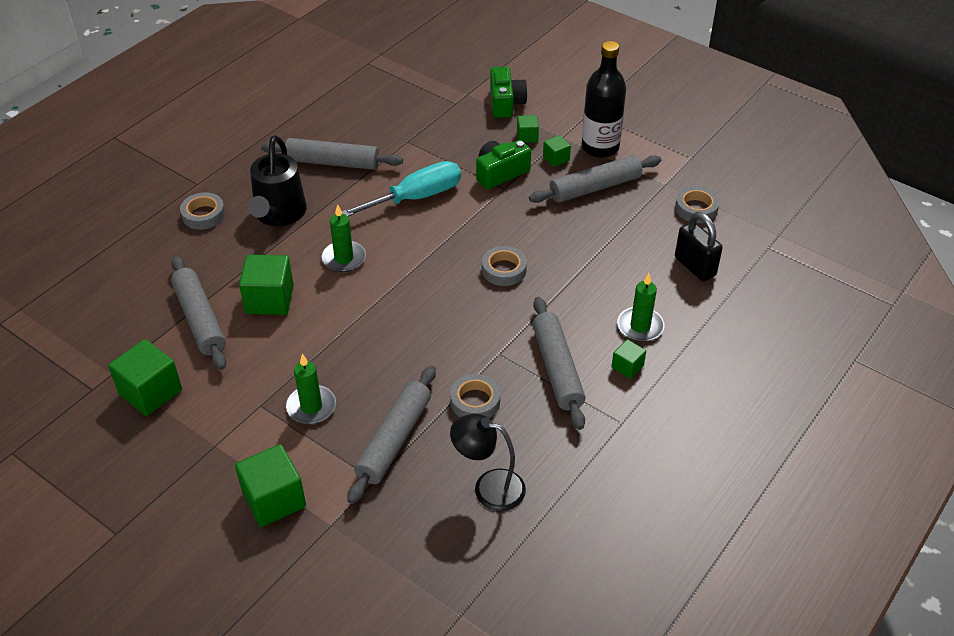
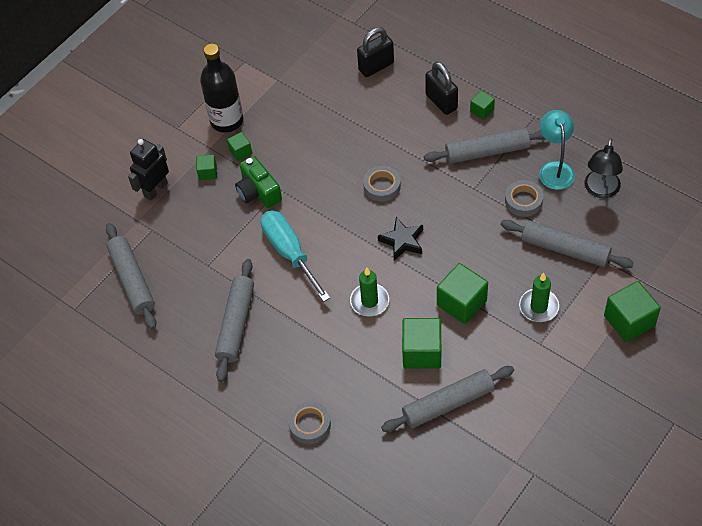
camera: 85 degrees left, 10 degrees up
green cube [108,339,182,416] -> green cube moved to [437,263,488,324]
black watering can [248,135,307,226] -> none
green camera [490,67,528,118] -> black robot [128,139,169,201]
grey rolling pin [529,155,661,203] -> grey rolling pin moved to [106,223,156,329]
green candle [617,273,664,342] -> black padlock [425,62,458,115]
grey tape [675,186,720,223] -> none
none -> black star [378,217,423,260]
none -> turquoise lamp [539,110,575,190]

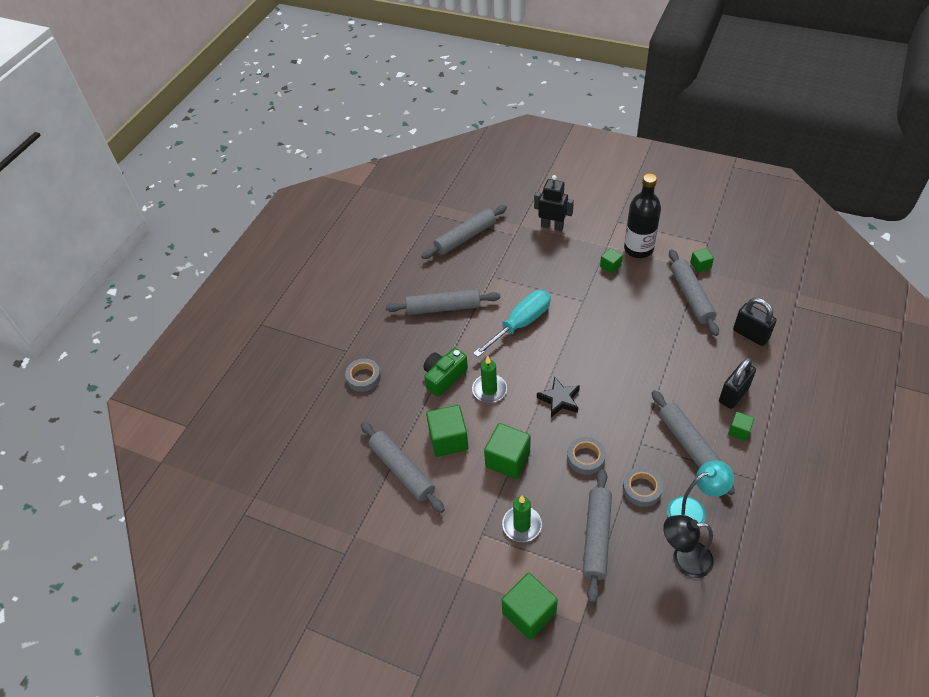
camera: 75 degrees right, 5 degrees down
green cube [196,155,217,180] -> green cube moved to [690,248,714,273]
green camera [235,156,282,208] -> green camera moved to [423,348,468,397]
grey tape [363,166,401,202] -> grey tape moved to [567,437,606,475]
none -> grey rolling pin [669,249,719,336]

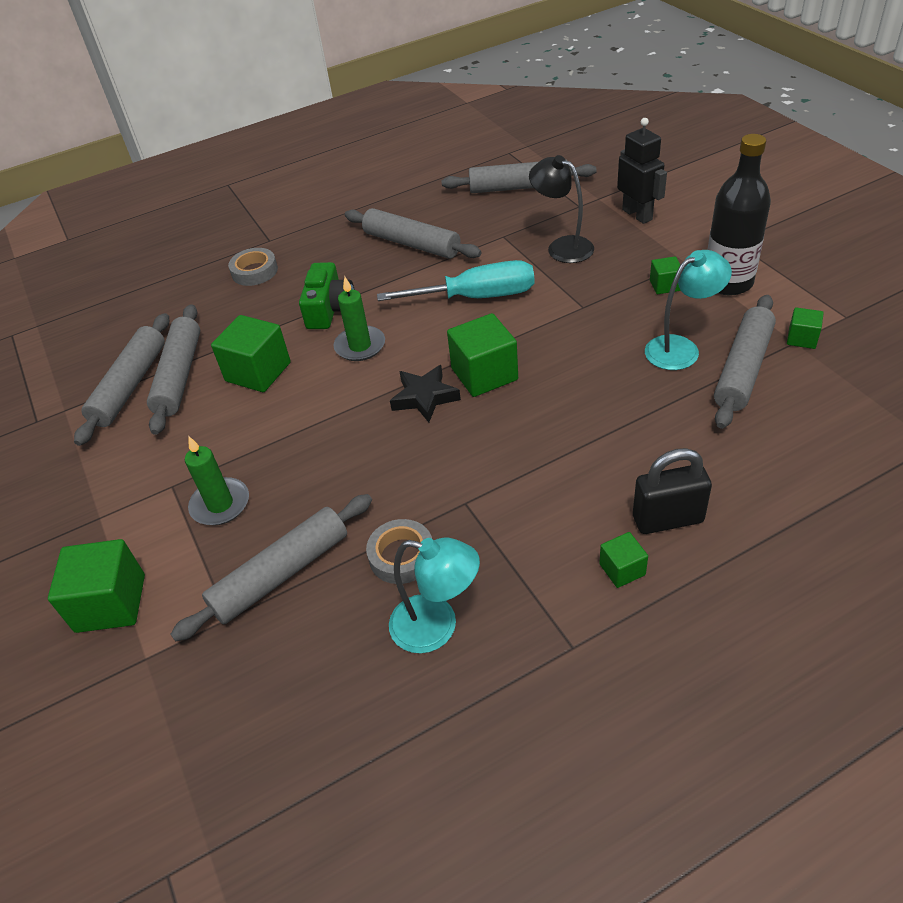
camera: 40 degrees right, 5 degrees down
green camera [423,348,468,397] -> green camera turned 105 degrees clockwise [299,262,354,329]
green cube [484,423,531,479] -> green cube moved to [447,313,518,397]
grey tape [567,437,606,475] -> none
grey rolling pin [652,390,735,495] -> grey rolling pin moved to [74,313,169,446]
black lamp [663,515,714,578] -> black lamp moved to [529,155,594,263]
black padlock [733,298,777,346] -> none
none -> turquoise lamp [645,250,732,370]

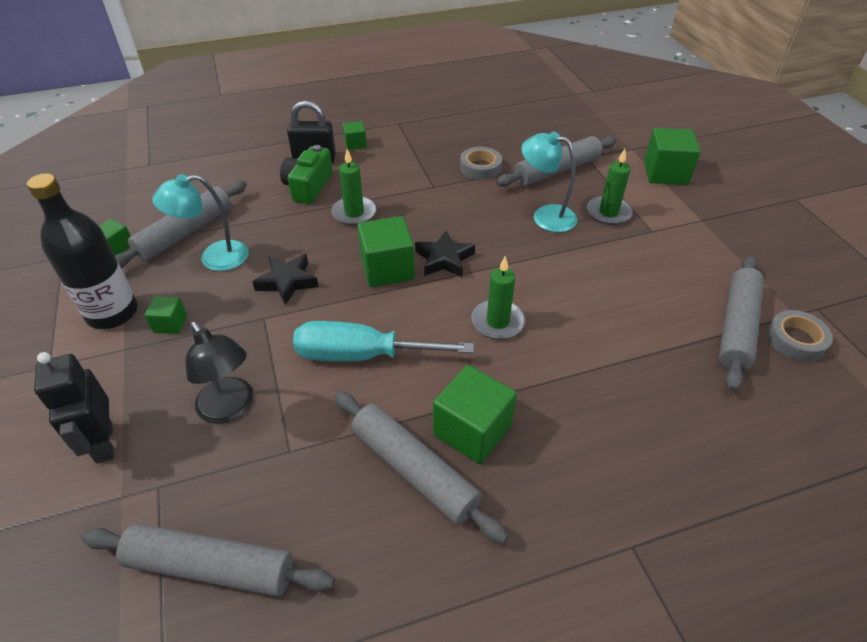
camera: 175 degrees left, 0 degrees up
grey rolling pin [147,304,200,435] -> none
green cube [211,315,291,392] -> green cube moved to [433,365,517,464]
grey tape [228,248,278,286] -> grey tape moved to [767,310,833,362]
green camera [299,262,354,329] -> green camera moved to [280,145,333,204]
turquoise lamp [389,538,480,653] -> turquoise lamp moved to [521,131,577,232]
none -> black star [253,254,318,305]
none -> green candle [331,149,377,225]

